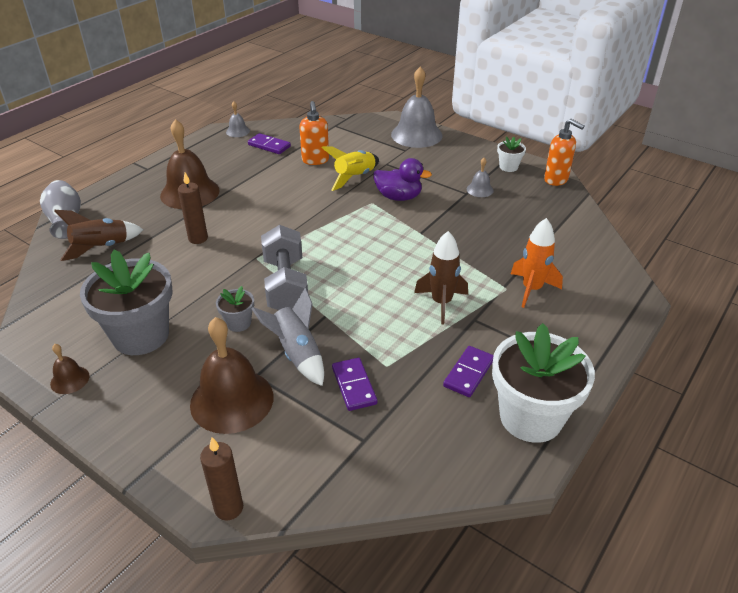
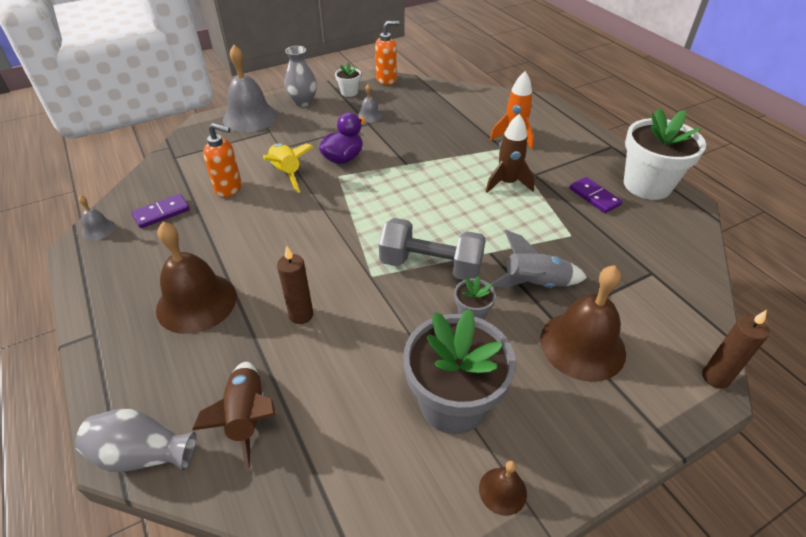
camera: 65 degrees left, 5 degrees up
purple domino [332,358,377,411] -> none
none -> grey vase [285,46,317,107]

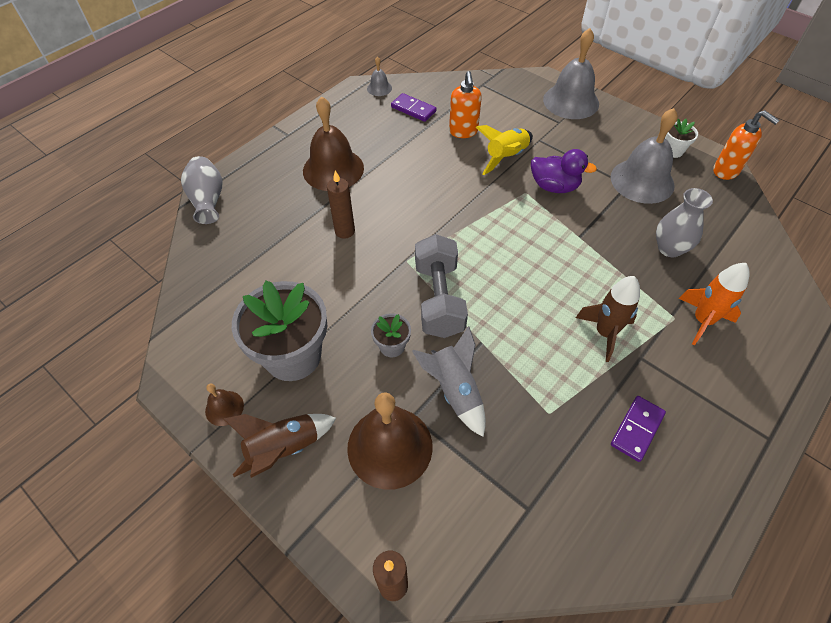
camera: 70 degrees right, 10 degrees up
brown rocket [192,362,276,472] -> brown rocket moved to [224,414,336,478]
grey vase [285,46,317,107] -> grey vase moved to [656,188,713,257]
grey bell [357,84,382,123] -> grey bell [611,108,678,204], size x2.15
white flower pot [624,108,706,200] -> none

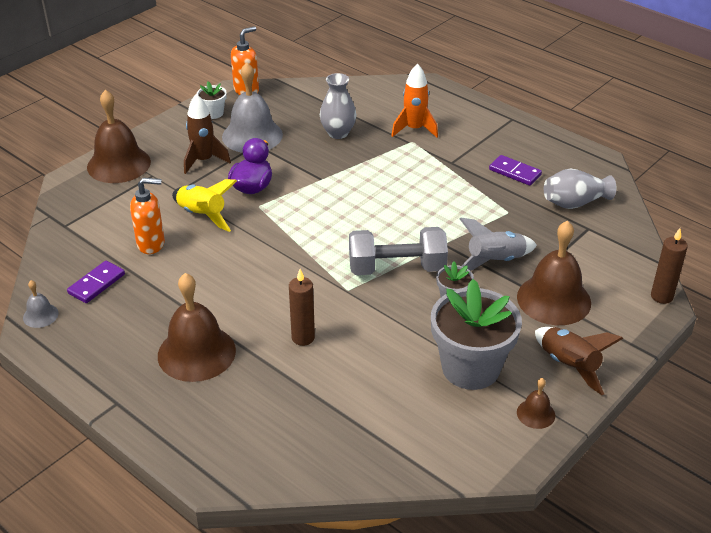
camera: 90 degrees left, 15 degrees down
grey vase [181,156,223,224] -> grey vase moved to [544,169,616,209]
grey bell [543,28,599,119] -> brown bell [87,90,151,183]
brown rocket [576,276,640,362] -> brown rocket moved to [184,94,231,174]

